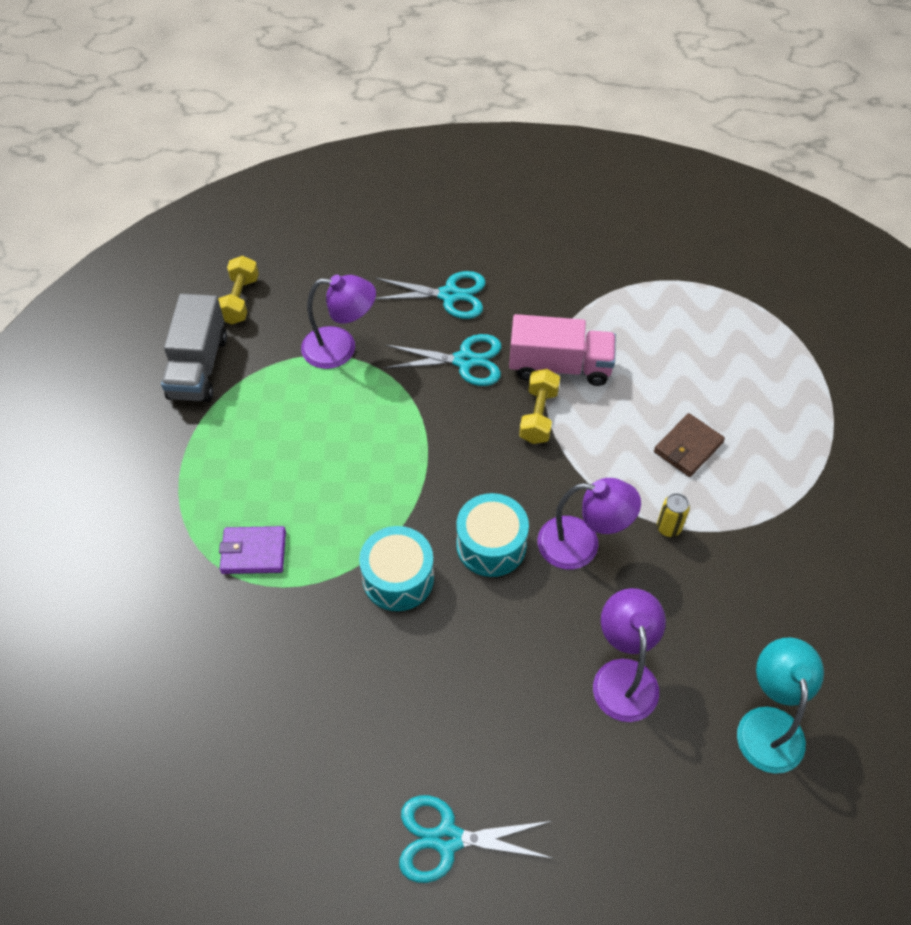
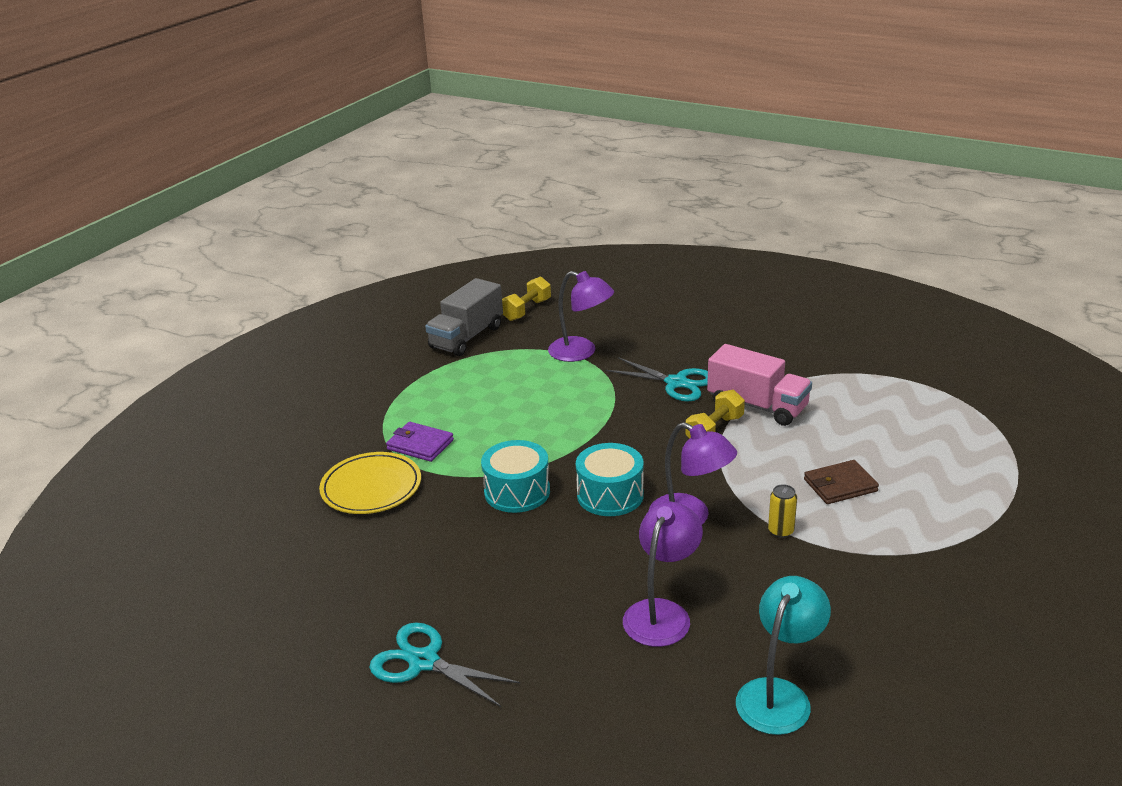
camera: 30 degrees right, 25 degrees down
turquoise scissors [375,271,486,319] -> none
none -> yellow plate [319,452,421,514]

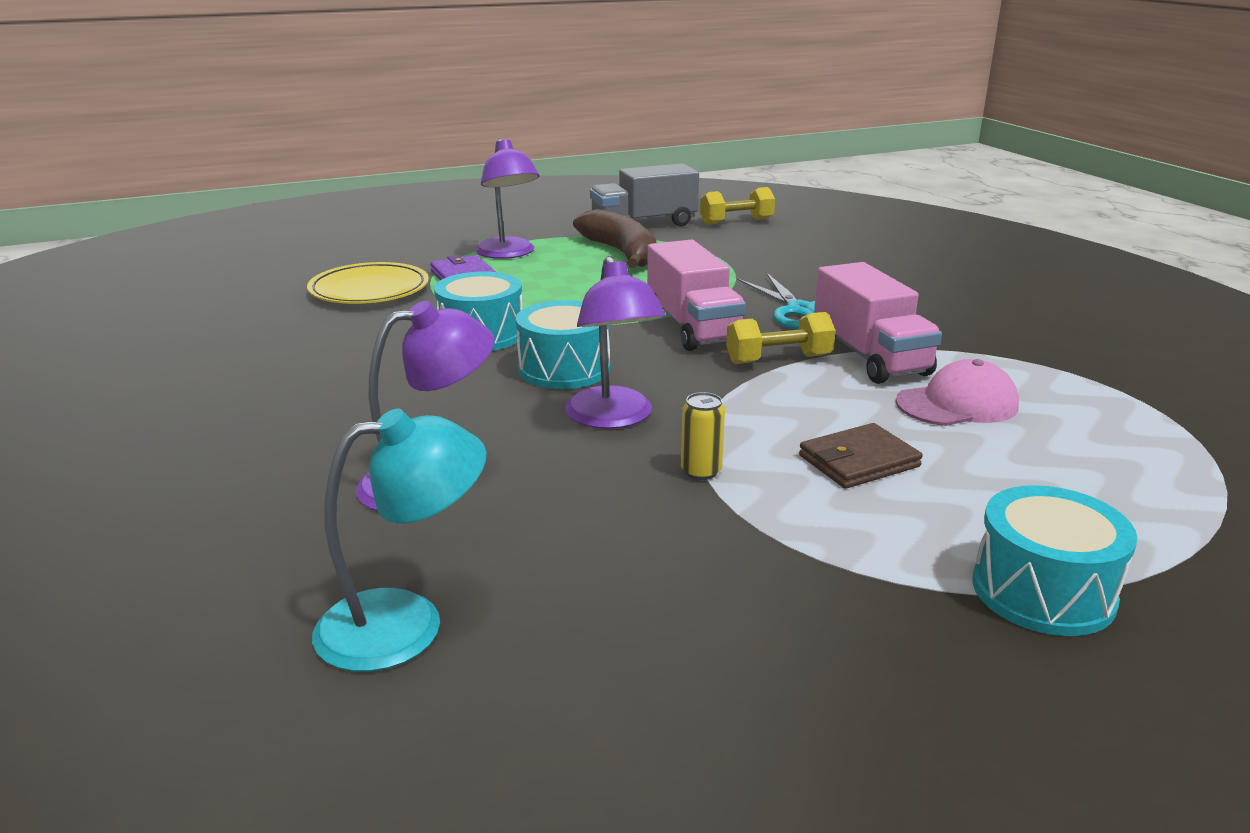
camera: 35 degrees right, 5 degrees down
turquoise scissors [369,622,520,707] -> none
purple lamp [548,271,614,362] -> purple lamp moved to [475,138,539,259]
brown wallet [804,460,879,504] -> brown wallet turned 45 degrees counterclockwise [799,423,923,489]
none -> brown banana [573,209,656,268]
none -> pink truck [647,240,746,351]
none -> pink cap [896,359,1019,426]
none -> turquoise drum [973,485,1137,636]

